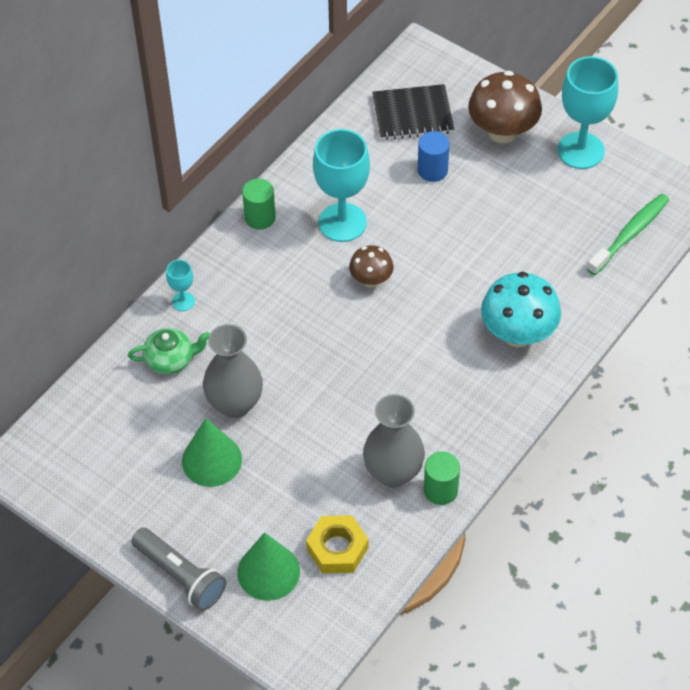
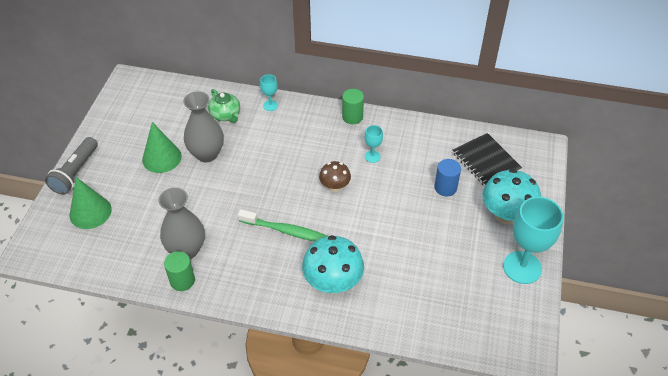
camera: 65 degrees right, 5 degrees down
yellow nut [306,515,368,574] -> none
turquoise goblet [313,129,370,242] -> turquoise goblet [365,125,383,163], size x0.47
brown mushroom [468,71,542,143] -> turquoise mushroom [482,169,541,225]
green toothbrush [587,194,669,275] -> green toothbrush moved to [238,209,327,242]

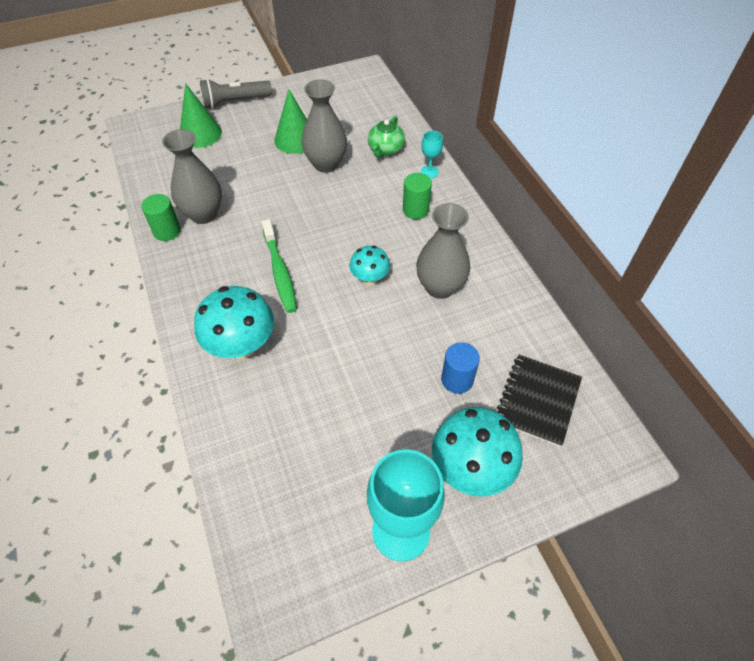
camera: 55 degrees right, 5 degrees up
brown mushroom [319,161,351,192] -> turquoise mushroom [349,246,390,285]
green cylinder [342,89,364,124] -> green cylinder moved to [403,173,432,219]
turquoise goblet [365,125,383,163] -> grey vase [416,203,470,299]

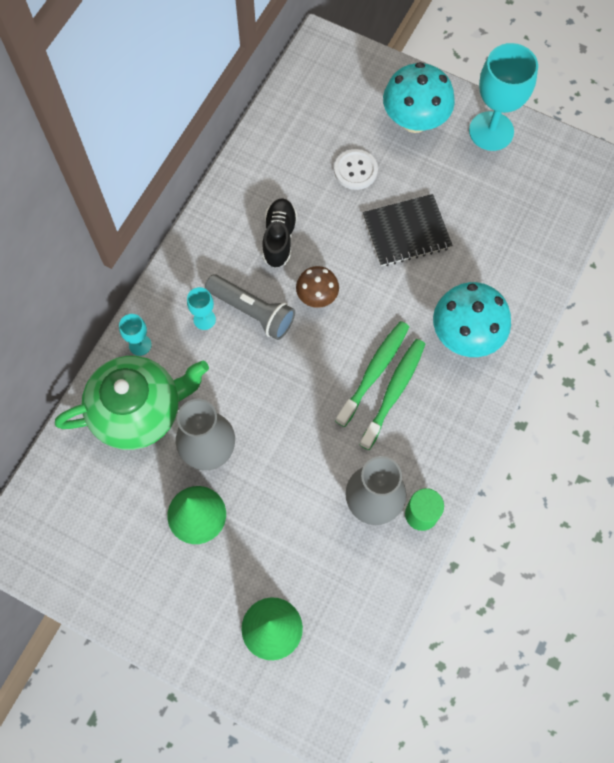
camera: 130 degrees left, 15 degrees up
grey flashlight [200,79,272,109] -> grey flashlight moved to [205,274,295,340]
turquoise mushroom [349,246,390,285] -> brown mushroom [296,266,339,308]
green teapot [368,116,405,158] -> green teapot [55,356,209,450], size x1.91
green cylinder [403,173,432,219] -> turquoise goblet [187,287,216,330]
grey vase [416,203,470,299] -> black shoe [262,198,297,268]
blue cylinder [441,342,480,394] -> white button [334,149,378,190]
black notebook [497,354,582,447] -> black notebook moved to [363,194,453,266]
none -> green toothbrush [359,339,425,450]

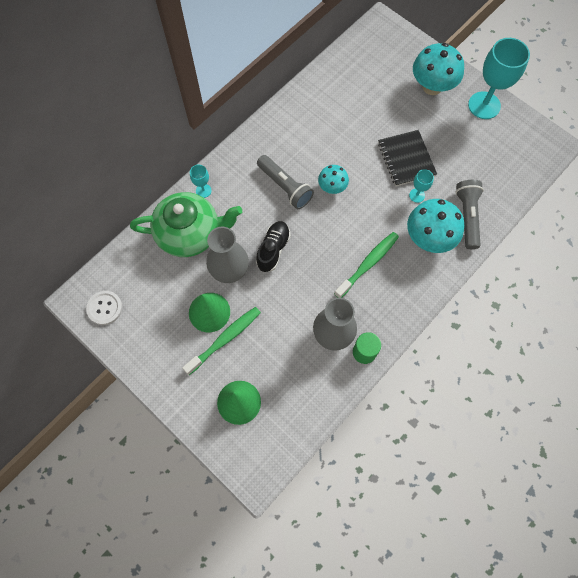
camera: 15 degrees right, 0 degrees up
turquoise goblet [187,287,216,330] -> turquoise goblet moved to [409,169,434,203]
black shoe [262,198,297,268] -> black shoe moved to [256,221,291,272]
brown mushroom [296,266,339,308] -> turquoise mushroom [318,165,349,194]
white button [334,149,378,190] -> white button moved to [86,291,122,325]
green toothbrush [336,321,409,427] -> green toothbrush moved to [182,307,261,375]
black notebook [363,194,453,266] -> black notebook turned 75 degrees clockwise [378,130,437,186]
none -> grey flashlight [455,180,484,249]

